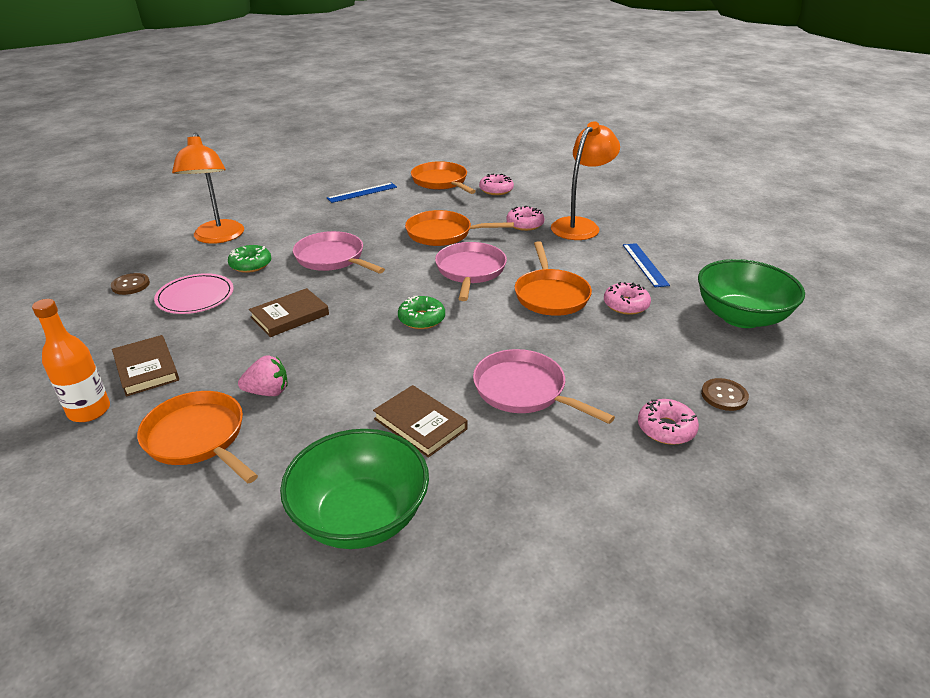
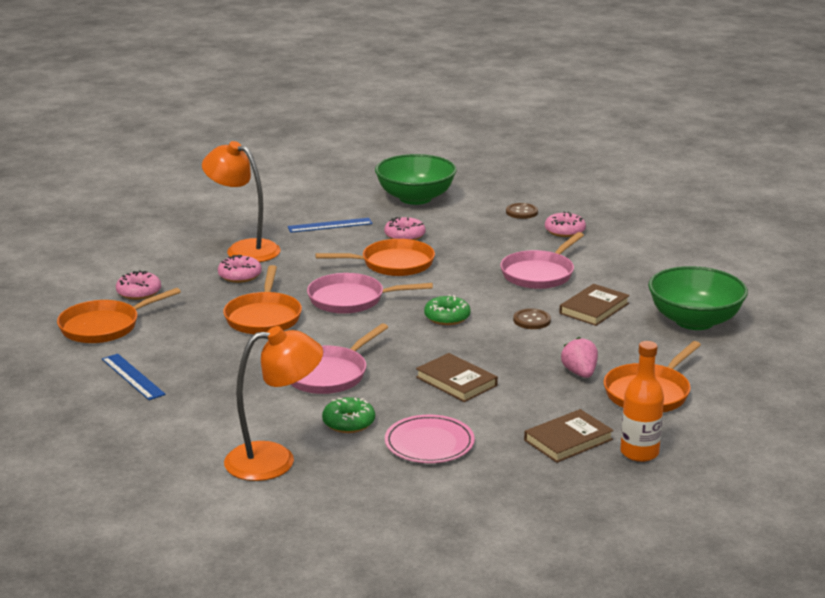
camera: 95 degrees left, 10 degrees down
brown button [111,273,150,295] -> brown button moved to [513,308,551,329]

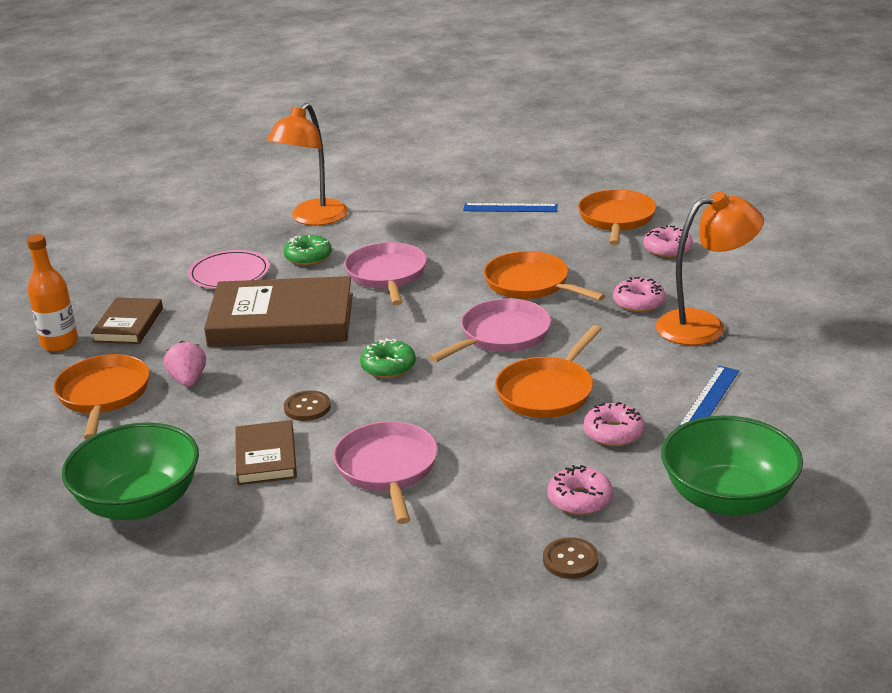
camera: 135 degrees right, 5 degrees up
brown book [416,353,498,402] -> brown book [204,276,353,347], size x1.93
pink donut [545,211,586,237] -> pink donut moved to [547,465,613,515]
pink strawberry [561,337,598,378] -> pink strawberry turned 135 degrees counterclockwise [164,341,206,387]

